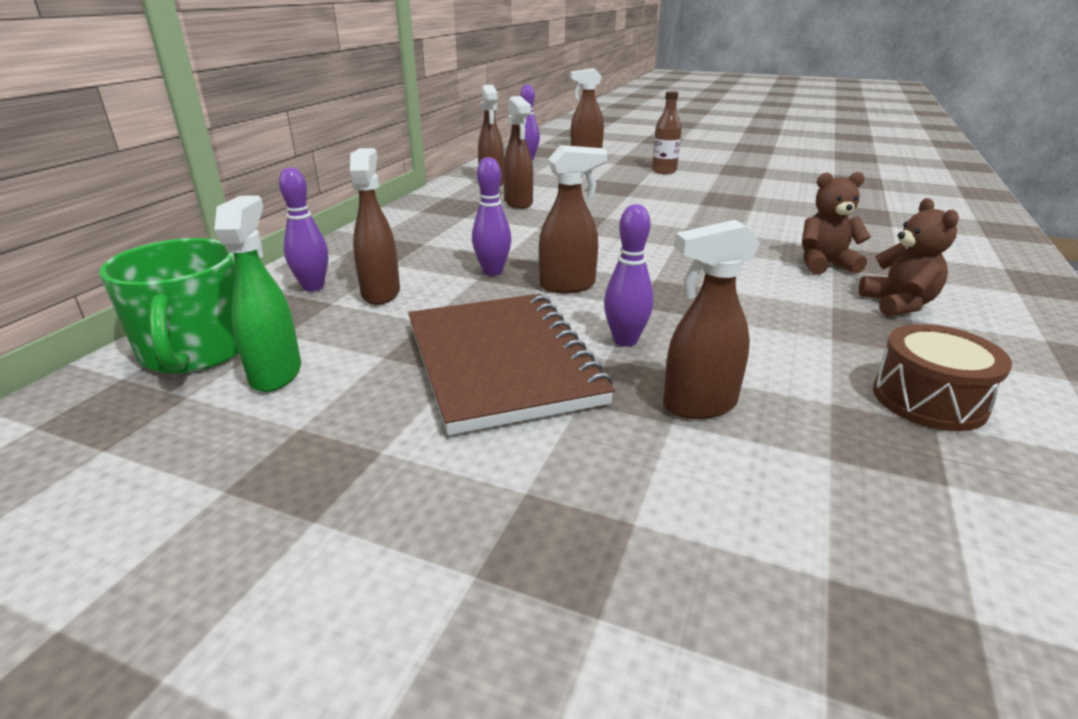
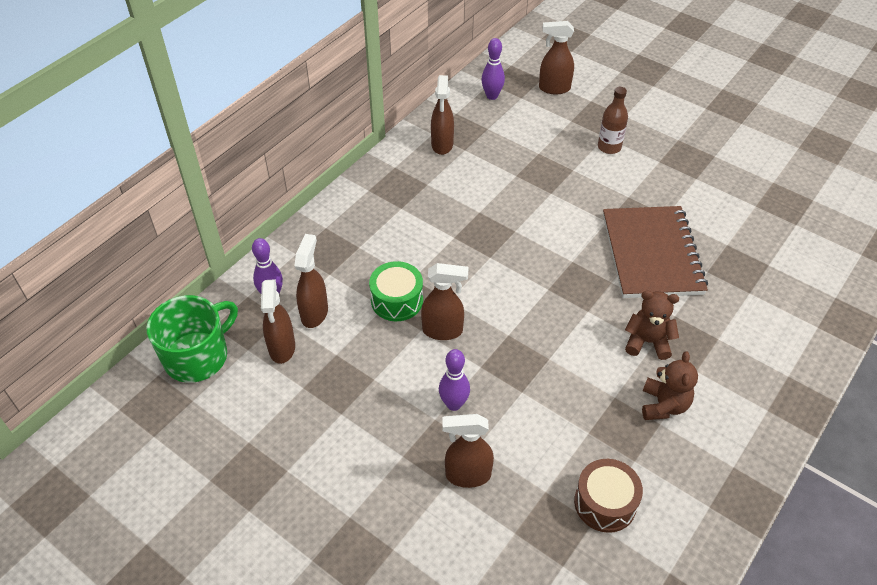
camera: 15 degrees right, 20 degrees up
green mug [99,238,239,374] -> green mug turned 135 degrees counterclockwise [147,295,238,383]
green spray bottle [214,195,301,392] -> none
brown notebook [408,294,615,435] -> brown notebook moved to [603,206,708,298]
purple bowling pin [472,157,511,276] -> green drum [369,261,423,321]
brown spray bottle [503,96,533,209] -> brown spray bottle moved to [261,279,295,364]

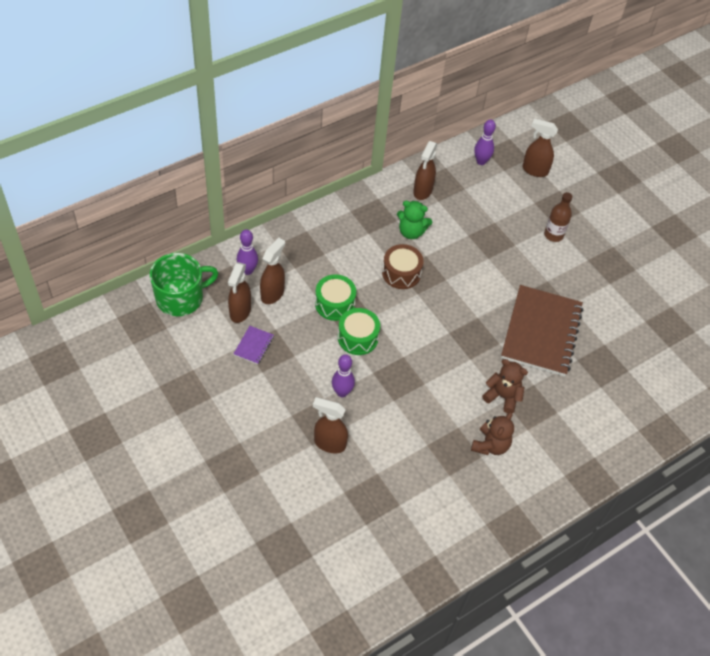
camera: 15 degrees right, 5 degrees up
brown spray bottle [421,263,469,340] -> green drum [338,308,380,355]
brown drum [574,459,643,533] -> brown drum moved to [382,244,424,289]
none -> purple notebook [234,326,274,364]
none -> green teddy bear [397,201,432,239]

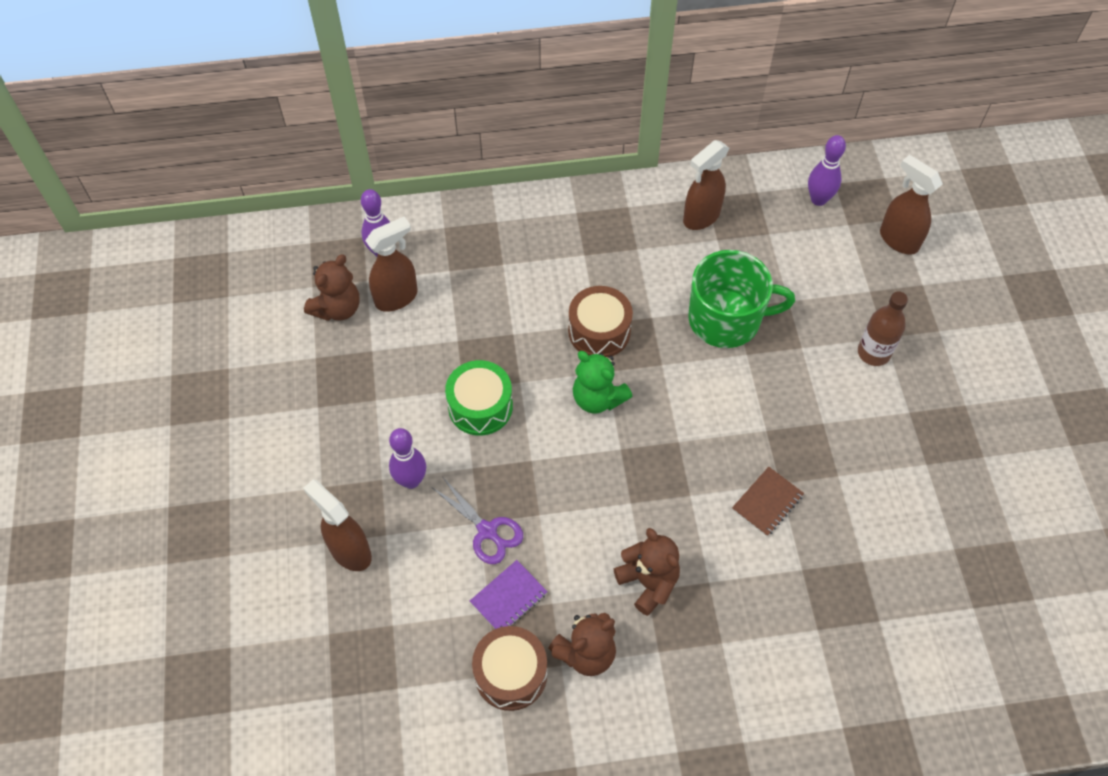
camera: 30 degrees right, 5 degrees up
green mug [150,253,218,316] -> green mug moved to [688,250,795,348]
brown spray bottle [228,262,251,323] -> brown teddy bear [304,254,360,321]
purple notebook [234,326,274,364] -> purple notebook moved to [470,560,548,629]
green drum [315,275,356,321] -> none
green teddy bear [397,201,432,239] -> green teddy bear moved to [573,351,632,413]
brown notebook [501,285,583,377] -> brown notebook [732,467,804,536], size x0.40
none -> purple scissors [433,478,523,564]
none -> brown drum [472,626,547,711]

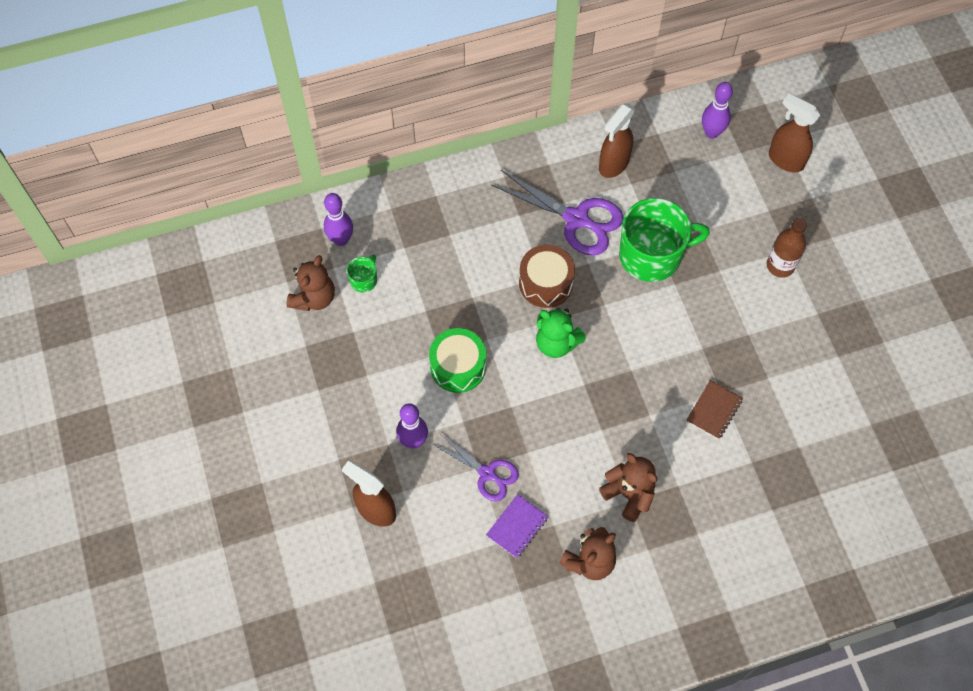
camera: 10 degrees left, 5 degrees up
brown spray bottle [365,217,418,312] -> green mug [347,255,377,292]
brown drum [472,626,547,711] -> none
none -> purple scissors [491,170,624,256]

